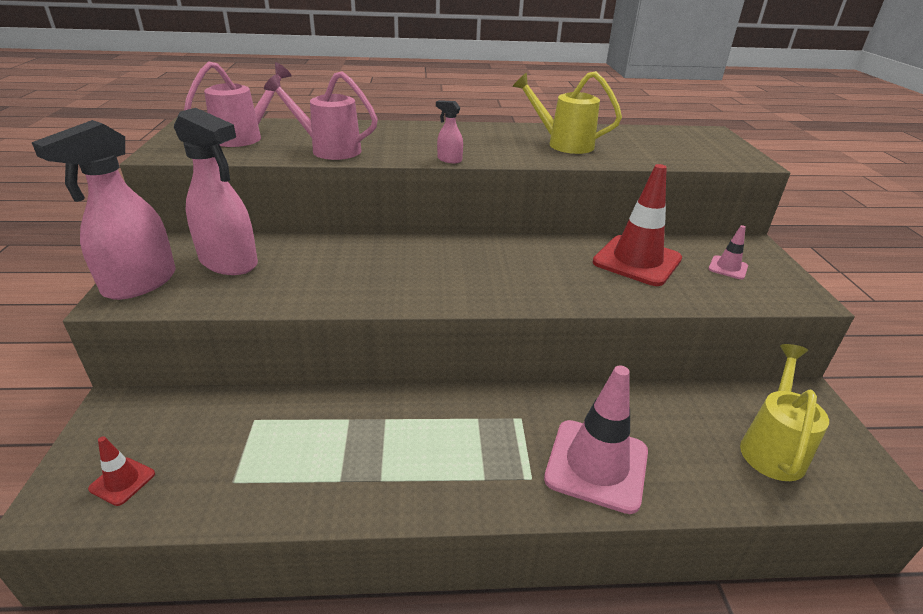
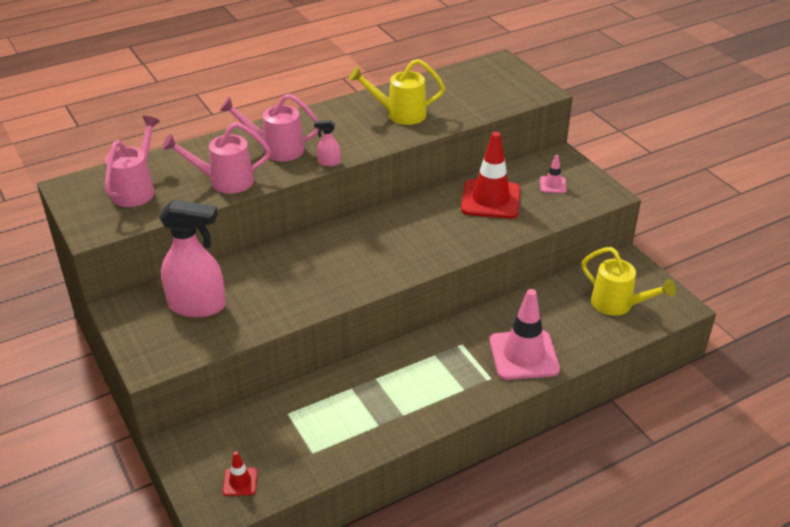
camera: 25 degrees left, 5 degrees up
pink spray bottle [32,120,176,300] -> none
yellow watering can [740,344,829,481] -> yellow watering can turned 135 degrees clockwise [582,247,676,316]
none -> pink watering can [220,94,319,162]

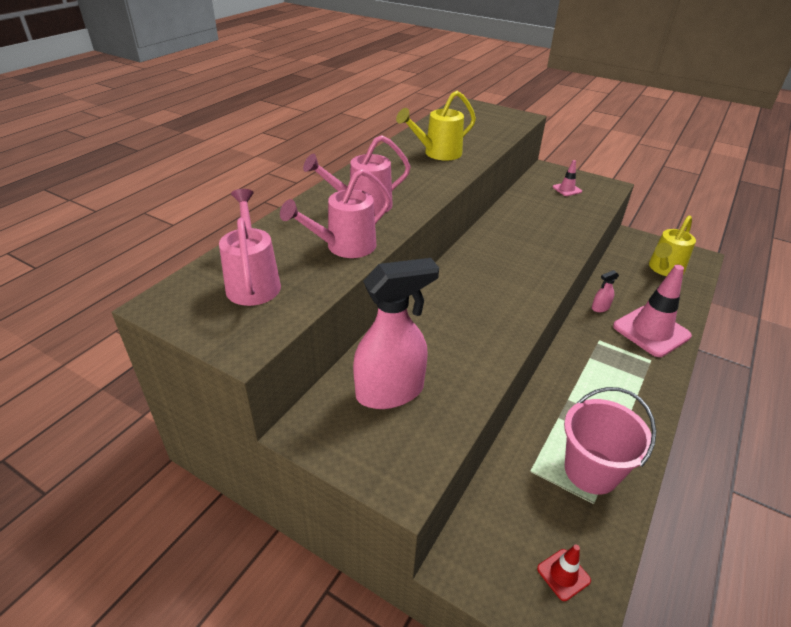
camera: 30 degrees left, 0 degrees up
pink spray bottle [314,120,341,166] -> pink spray bottle moved to [592,270,619,312]
red traffic cone [461,132,521,219] -> none
yellow watering can [582,247,676,316] -> yellow watering can turned 120 degrees clockwise [649,215,696,276]
none -> pink bucket [564,387,656,494]

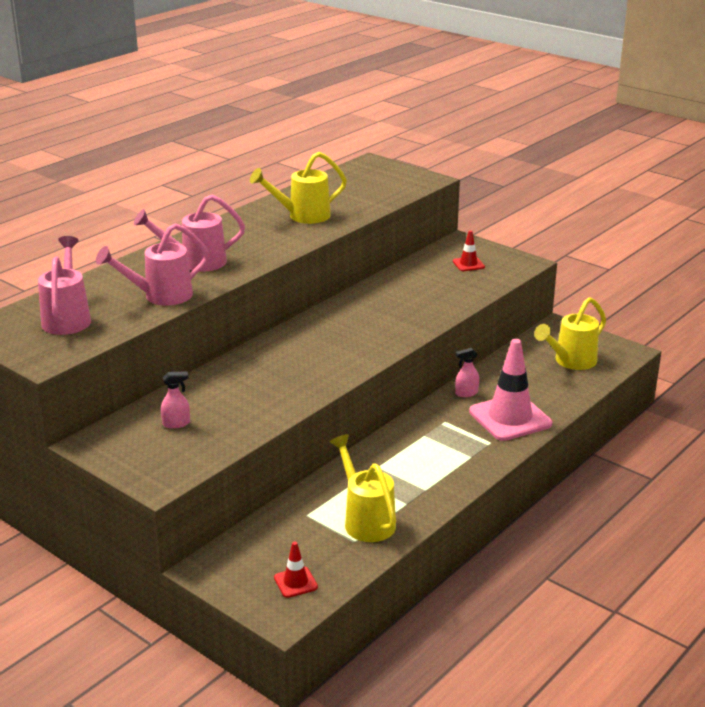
camera: 10 degrees right, 10 degrees down
pink spray bottle [353,258,439,409] -> pink spray bottle [161,371,190,428], size x0.42
pink traffic cone [553,160,582,196] -> red traffic cone [453,230,485,271]
pink bucket [564,387,656,494] -> yellow watering can [330,434,396,542]

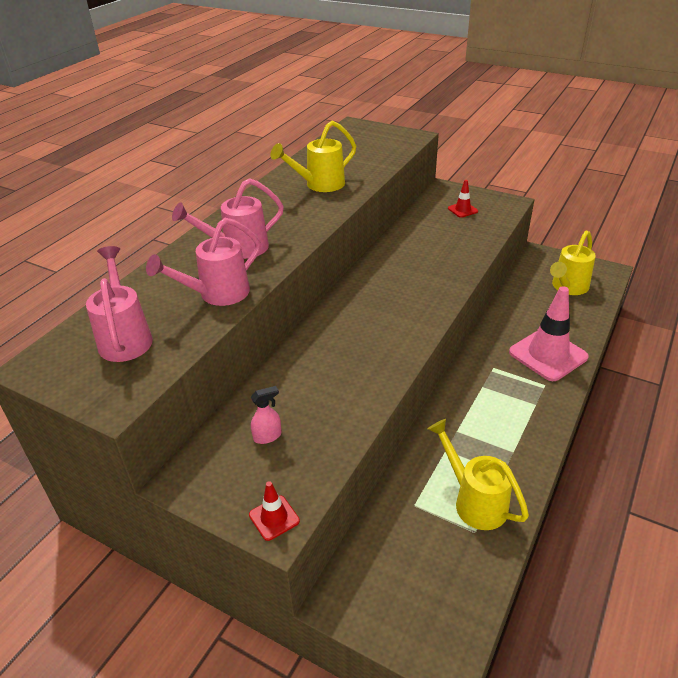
camera: 10 degrees left, 10 degrees up
red traffic cone [274,542,318,598] -> red traffic cone moved to [249,481,300,541]
pink spray bottle [455,348,479,397] -> none

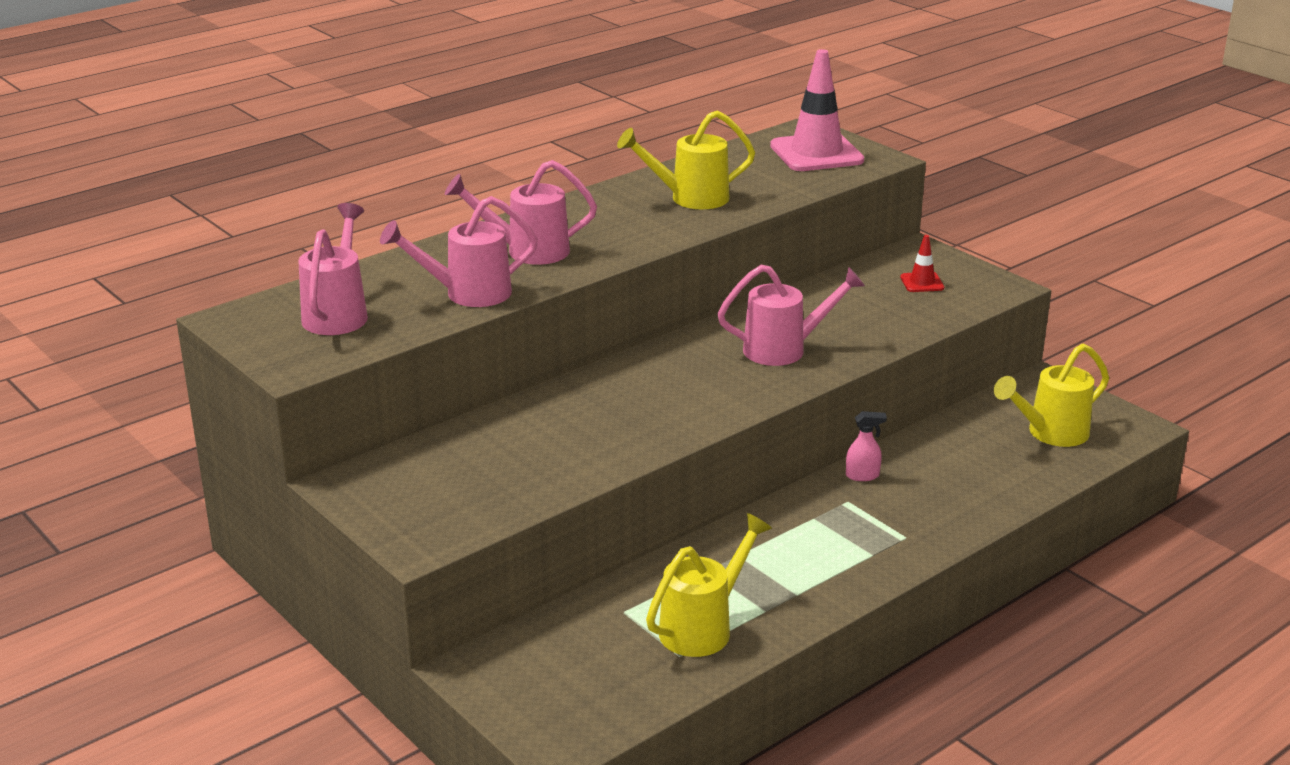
camera: 20 degrees right, 10 degrees down
red traffic cone [249,481,300,541] -> none
pink spray bottle [251,386,281,444] -> pink spray bottle moved to [846,411,887,481]
yellow watering can [428,419,529,530] -> yellow watering can turned 60 degrees clockwise [646,513,772,657]
pink traffic cone [509,286,589,381] -> pink traffic cone moved to [770,49,864,171]
none -> pink watering can [718,265,865,366]

